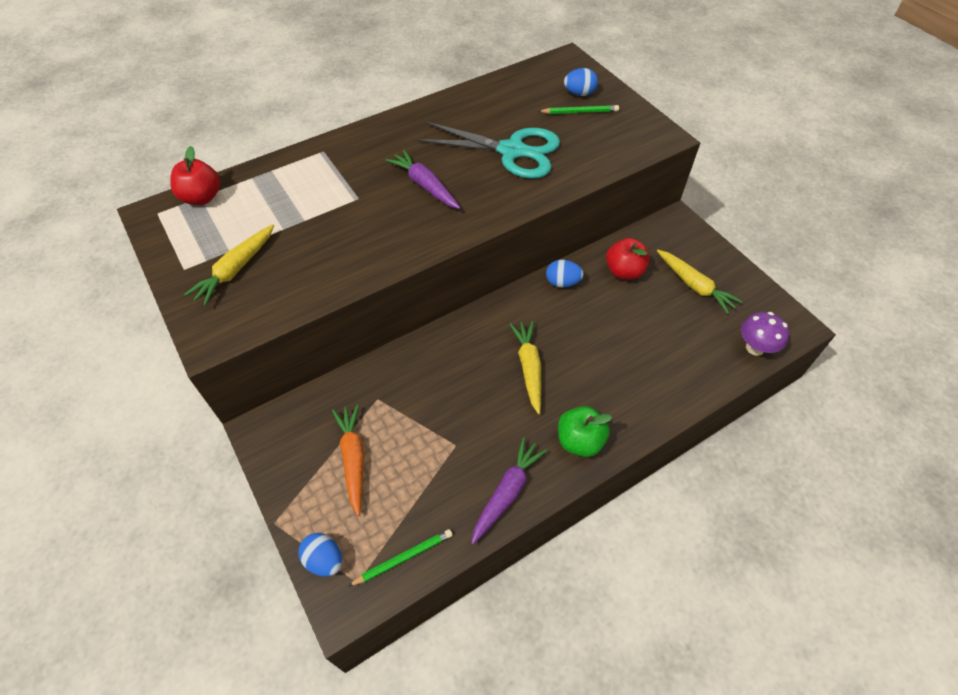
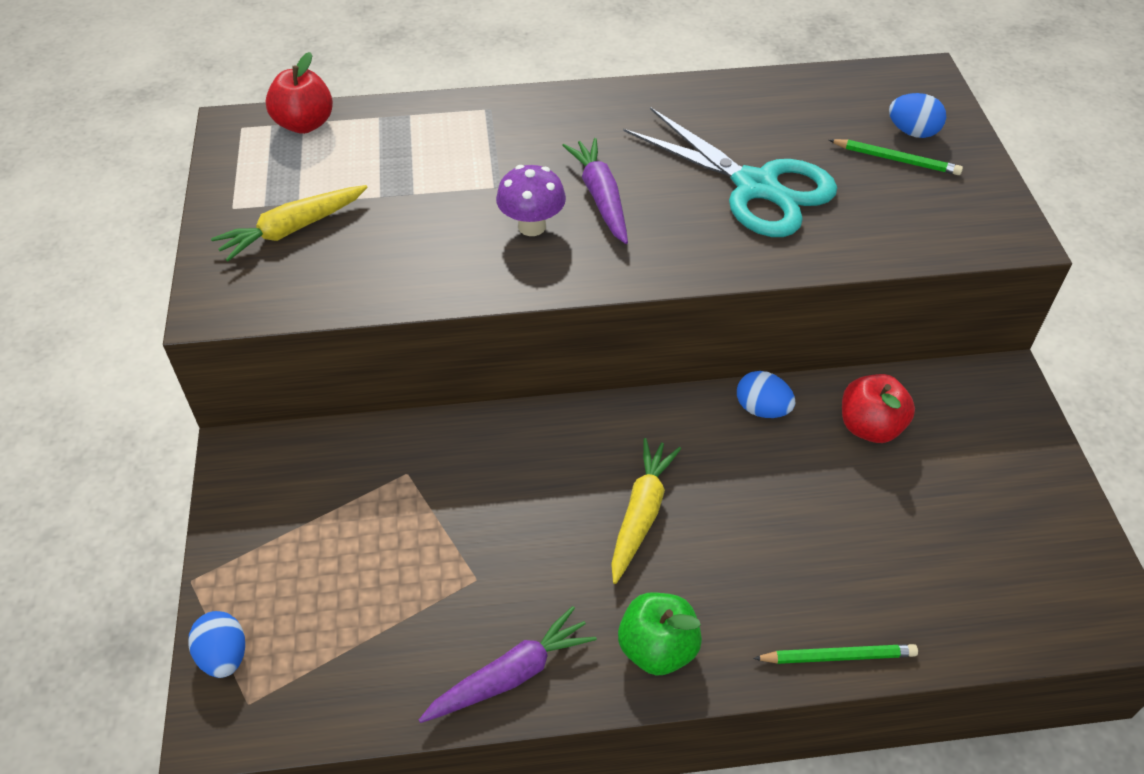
camera: 25 degrees right, 5 degrees down
orange carrot [332,404,364,516] -> none
green pencil [348,529,453,586] -> green pencil moved to [753,644,918,664]
yellow carrot [657,250,743,314] -> none
purple mushroom [741,312,789,356] -> purple mushroom moved to [496,165,566,236]

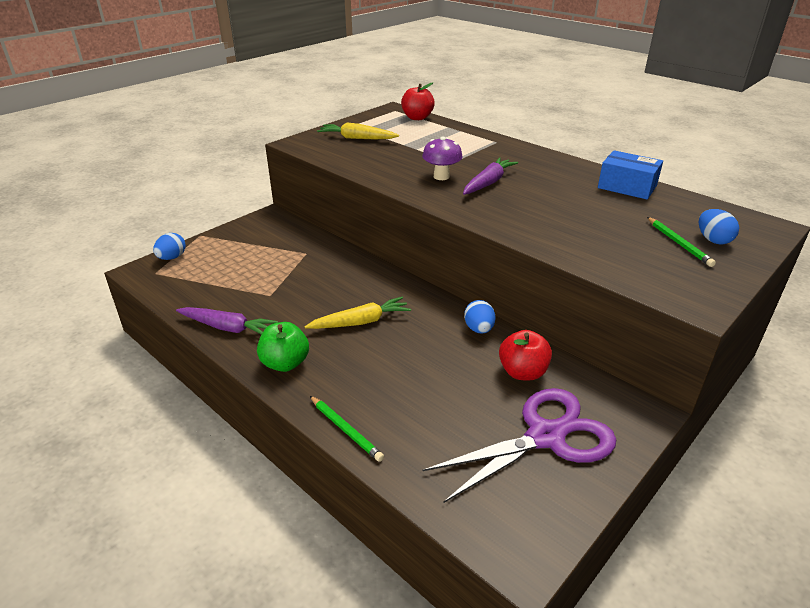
camera: 50 degrees right, 15 degrees down
turquoise scissors [623,107,837,237] -> none
none -> purple scissors [422,388,616,503]
none -> blue box [598,150,663,199]

